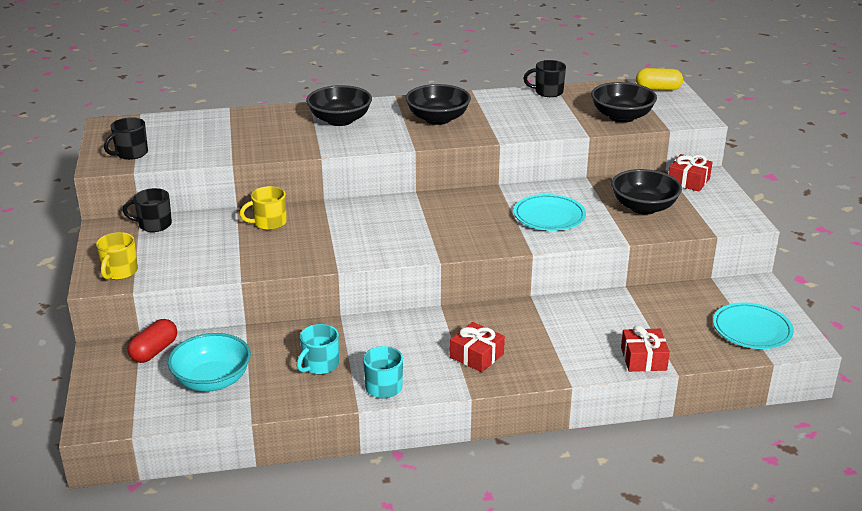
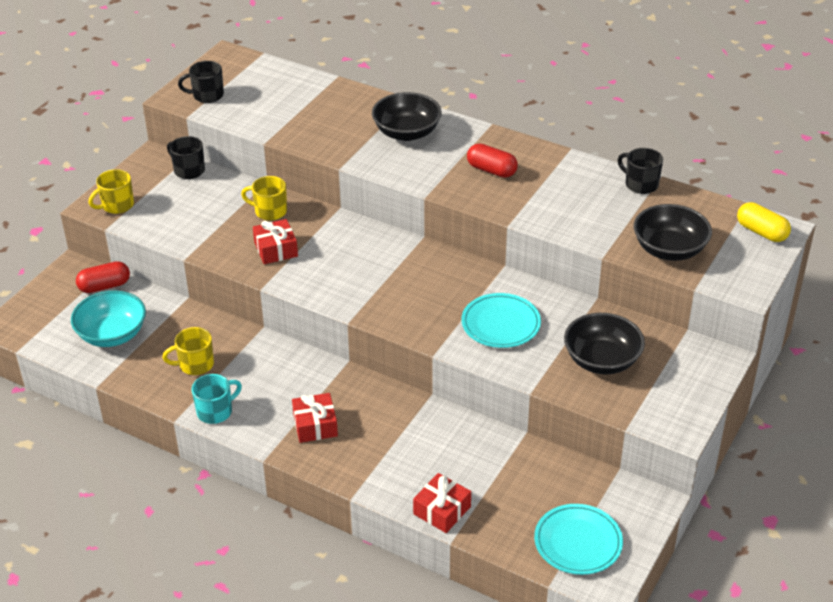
camera: 40 degrees right, 10 degrees up
turquoise mug [297,324,339,374] -> yellow mug [162,327,214,375]
black bowl [405,84,471,125] -> red capsule [467,143,518,178]
red gift [668,154,713,192] -> red gift moved to [253,219,298,264]

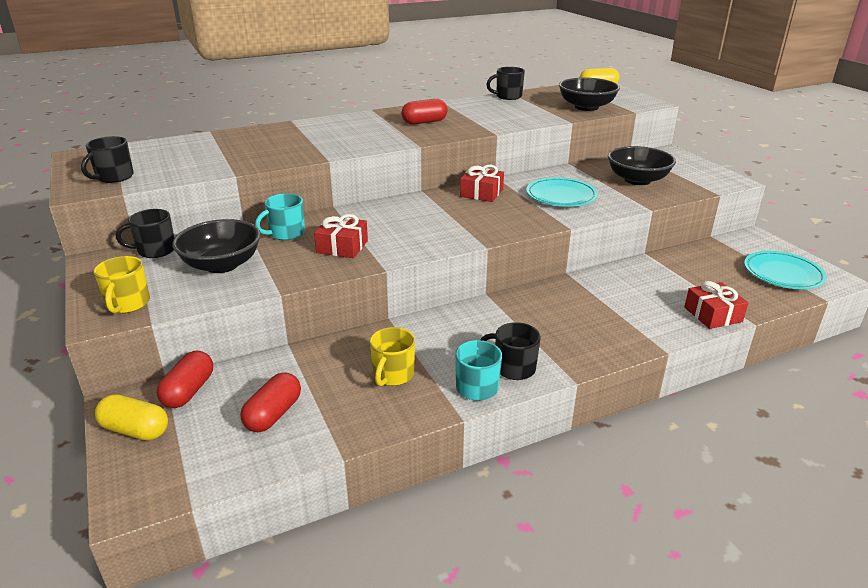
camera: 55 degrees left, 10 degrees down
turquoise bowl [71,291,146,347] -> red capsule [240,372,301,432]
yellow mug [241,176,287,221] -> turquoise mug [255,193,305,240]
red gift [292,393,338,443] -> red gift moved to [460,165,504,202]
black bowl [372,92,442,141] -> black bowl moved to [173,219,261,273]
none -> yellow capsule [95,394,168,440]
none -> black mug [480,322,541,380]

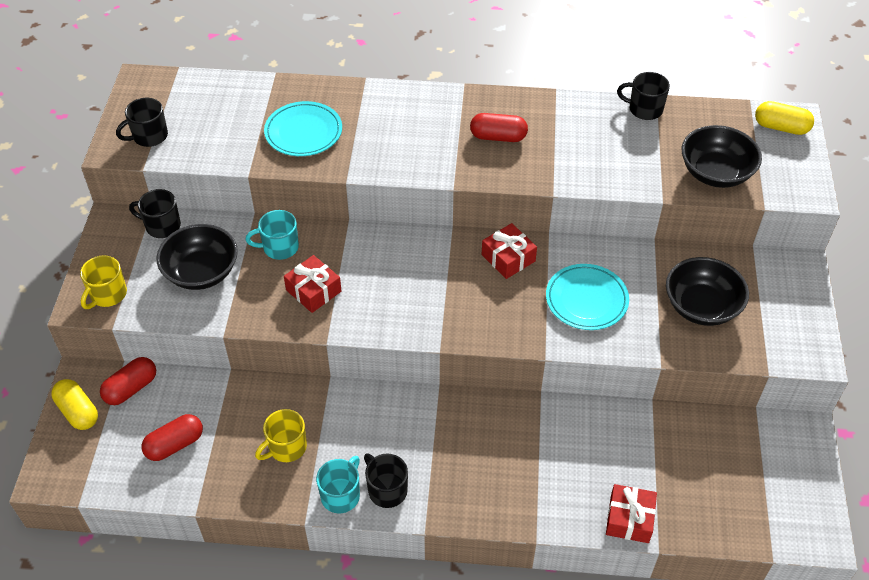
camera: 30 degrees right, 20 degrees up
turquoise plate [744,251,827,289] -> turquoise plate moved to [264,101,342,156]

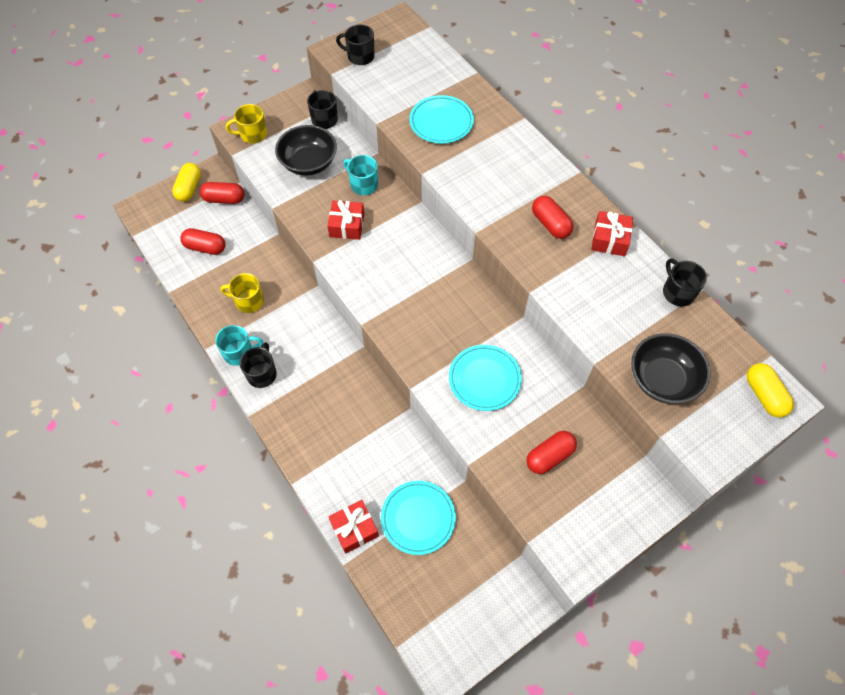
camera: 50 degrees right, 10 degrees up
red gift [482,223,537,279] -> red gift moved to [591,211,633,256]
black bowl [666,257,749,326] -> red capsule [526,431,577,474]
none -> turquoise plate [381,481,456,555]

